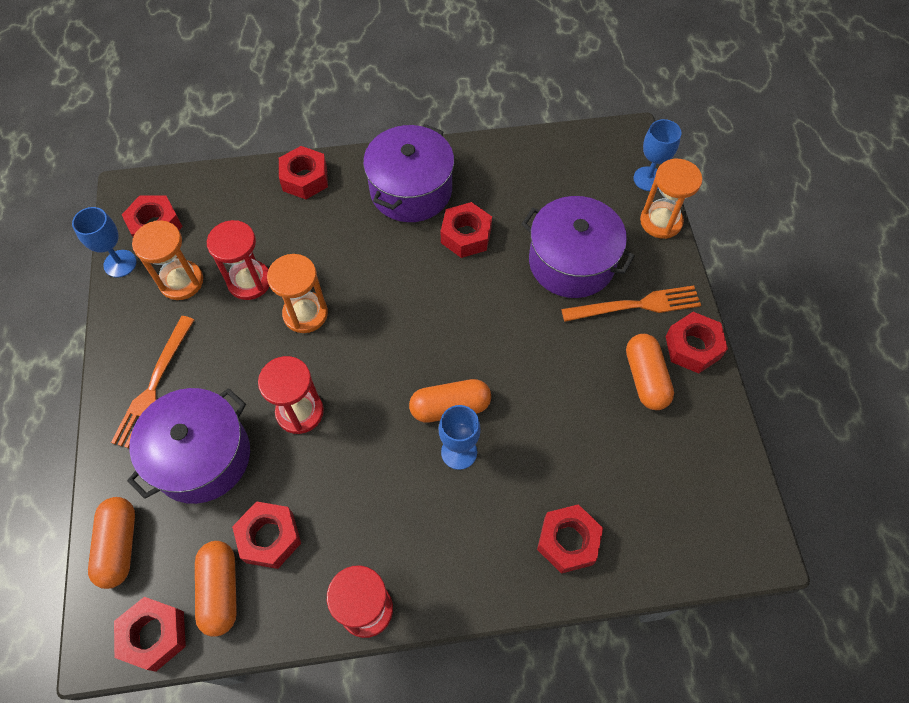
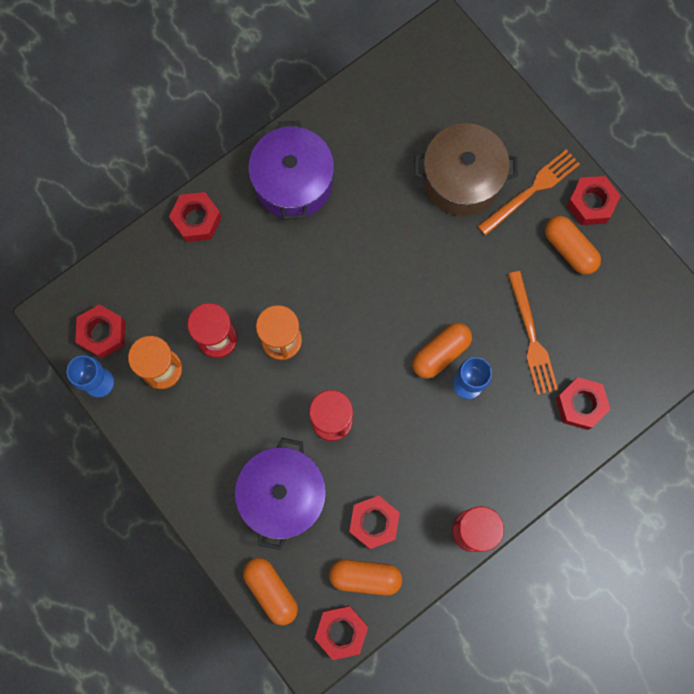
camera: 30 degrees left, 15 degrees up
orange fork [111,316,194,448] -> orange fork moved to [508,271,558,395]
orange capsule [195,541,237,637] -> orange capsule turned 45 degrees counterclockwise [329,560,402,596]
red nut [441,202,492,258] -> none
purple pot [521,196,635,298] -> brown pot [415,123,518,216]
blue goblet [634,119,681,191] -> none
orange hourglass [640,159,703,239] -> none

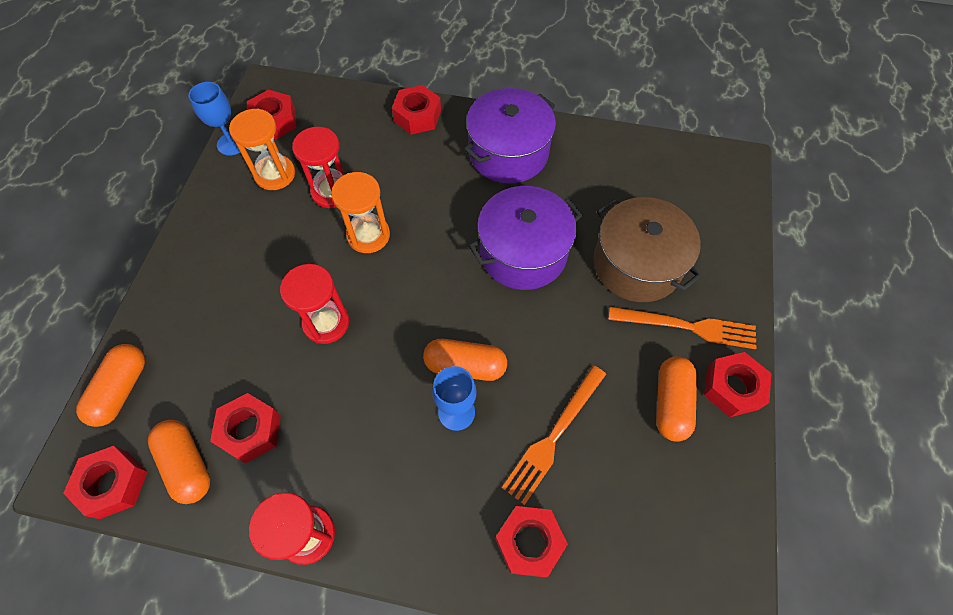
camera: 50 degrees right, 15 degrees down
purple pot [235,438,326,550] -> purple pot moved to [469,186,582,290]

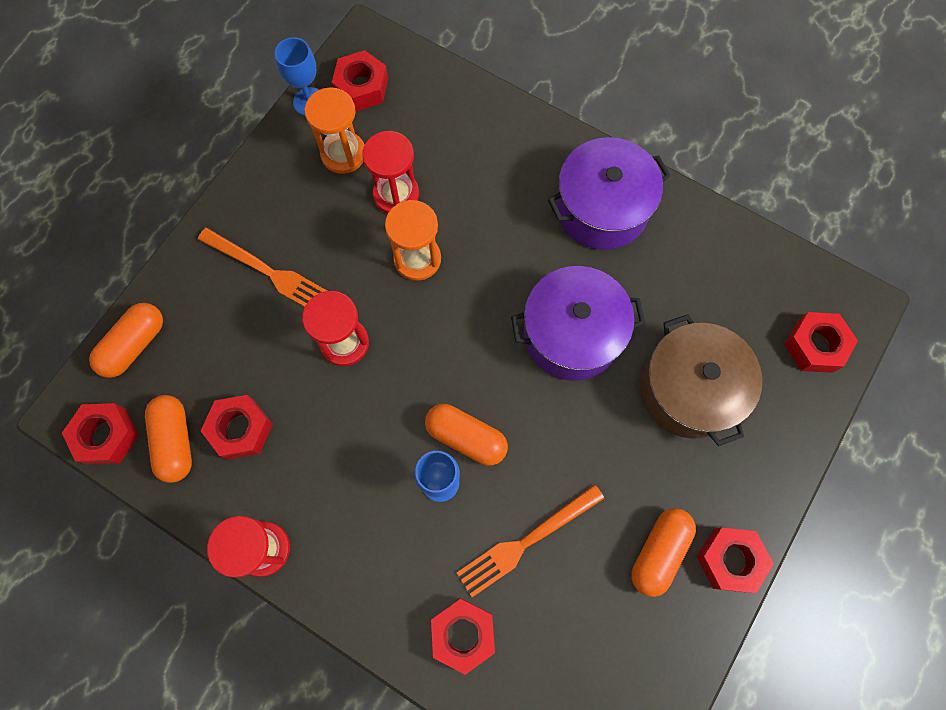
camera: 20 degrees right, 10 degrees up
red nut [392,85,441,134] -> red nut moved to [784,312,858,373]
orange fork [608,307,756,349] -> orange fork moved to [198,228,327,307]

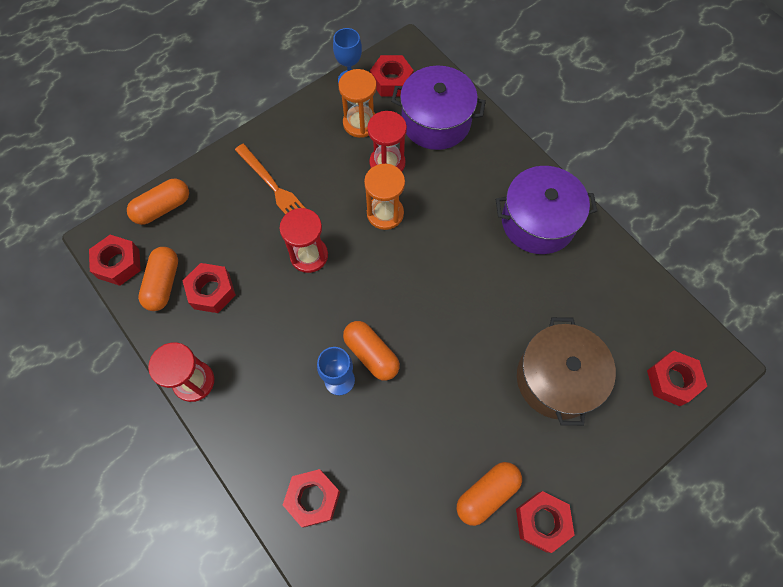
camera: 20 degrees right, 5 degrees down
orange fork [457,484,605,597] -> none
purple pot [511,266,645,381] -> purple pot moved to [391,66,486,150]

